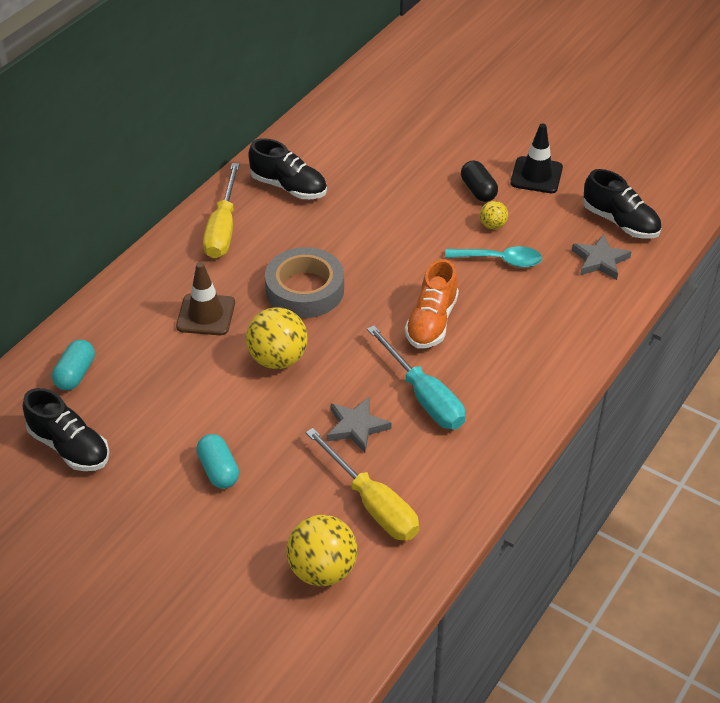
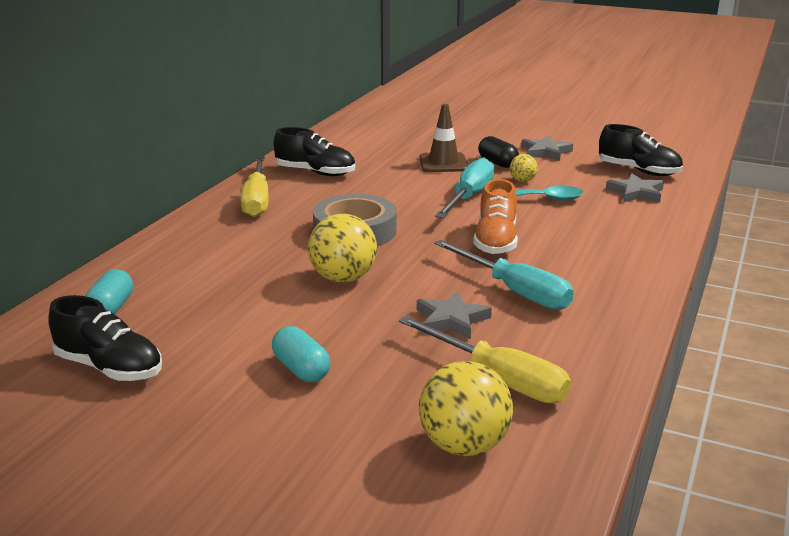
camera: 10 degrees left, 20 degrees down
brown traffic cone [176,262,235,335] -> brown traffic cone moved to [419,104,468,172]
black traffic cone [510,123,563,193] -> grey star [521,136,573,161]
none -> turquoise screwdriver [435,158,494,218]

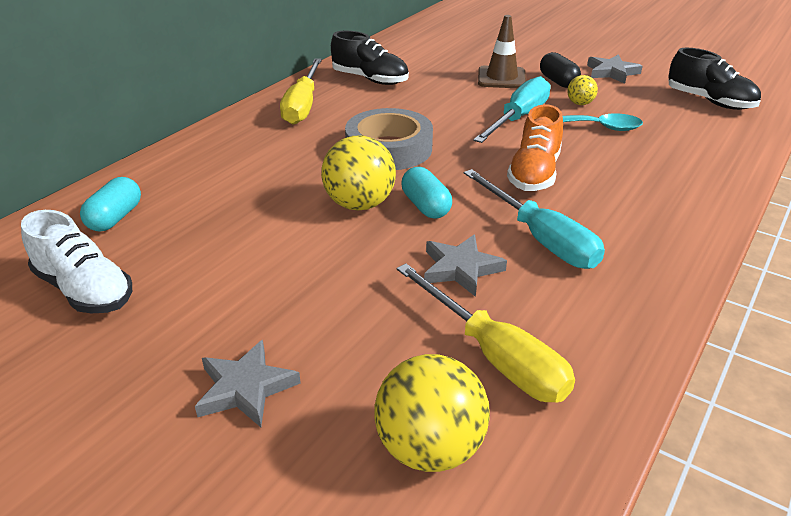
camera: 10 degrees right, 10 degrees up
black shoe [48,295,162,381] -> white shoe [21,210,132,313]
turquoise capsule [272,326,330,382] -> turquoise capsule moved to [401,167,452,219]
grey star [606,173,664,203] -> grey star moved to [195,340,301,427]

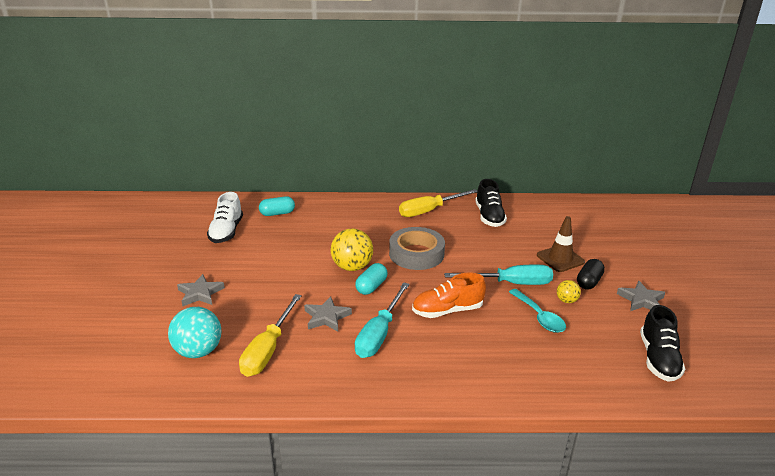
camera: 55 degrees right, 5 degrees down
yellow ball [374,354,490,472] -> turquoise ball [168,307,221,358]

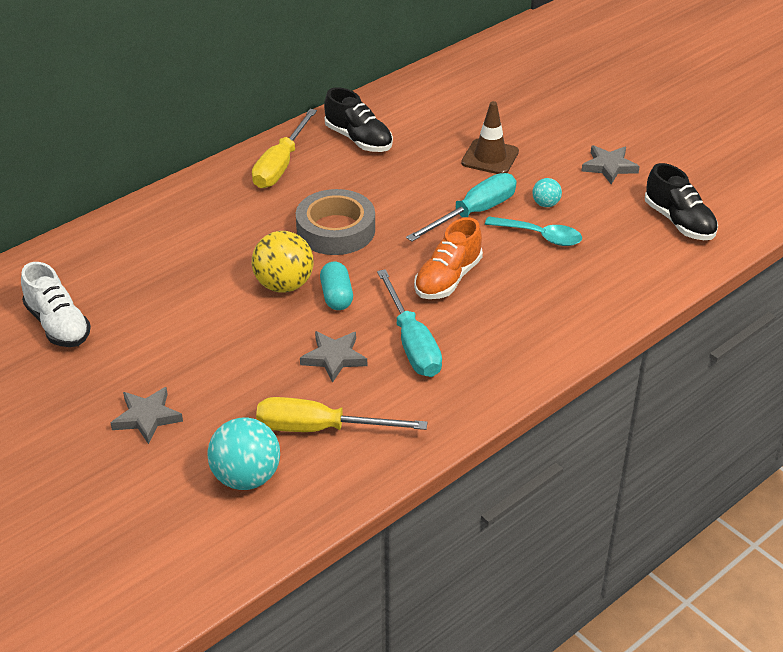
camera: 40 degrees left, 10 degrees up
yellow screwdriver [239,294,302,377] -> yellow screwdriver turned 120 degrees clockwise [256,397,427,432]
turquoise capsule [259,196,295,216] -> none
yellow ball [557,280,581,303] -> turquoise ball [532,178,562,207]
black capsule [577,259,605,290] -> none

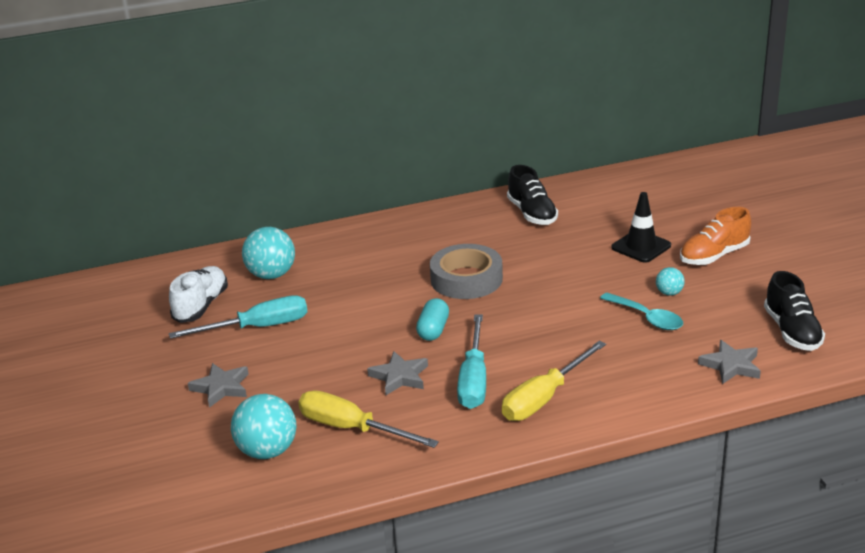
camera: 25 degrees right, 10 degrees down
white shoe [21,262,91,347] -> white shoe turned 150 degrees counterclockwise [169,266,228,323]
yellow screwdriver [252,109,317,188] -> yellow screwdriver moved to [502,341,606,421]
yellow ball [252,231,314,293] -> none
turquoise screwdriver [406,173,516,242] -> turquoise screwdriver moved to [169,295,308,339]
orange shoe [414,217,483,299] -> orange shoe moved to [680,207,751,265]
brown traffic cone [461,101,519,174] -> black traffic cone [611,192,671,263]
grey star [581,145,640,184] -> grey star moved to [698,340,761,384]
none -> turquoise ball [242,227,295,279]

